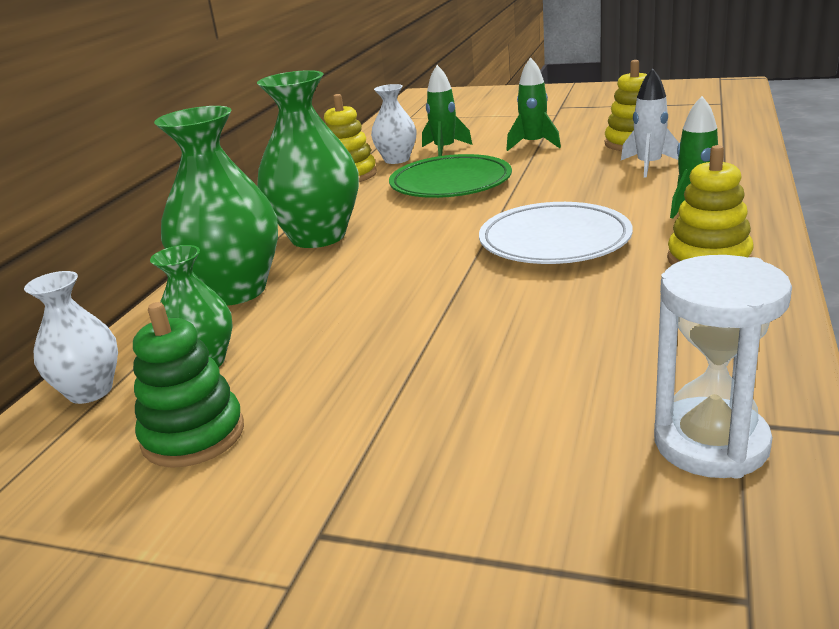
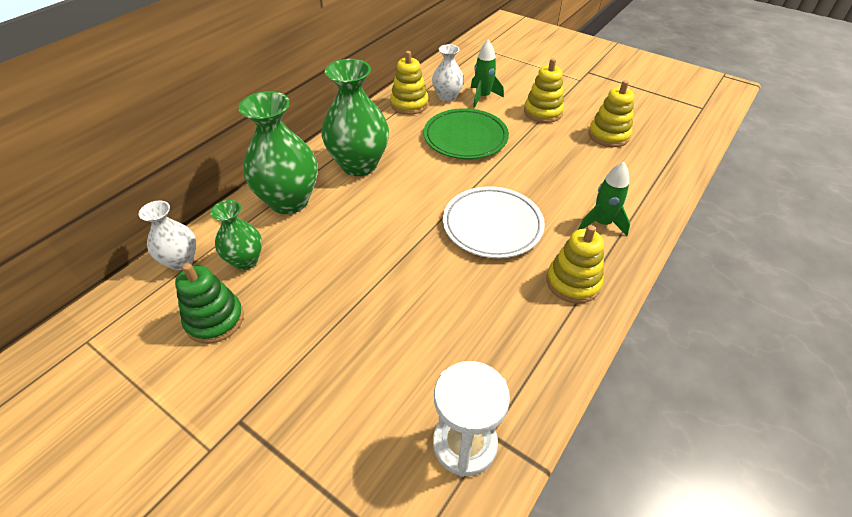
camera: 15 degrees right, 20 degrees up
green rocket [506,57,561,151] -> yellow stacking toy [524,58,564,123]
white rocket [621,68,679,178] -> none

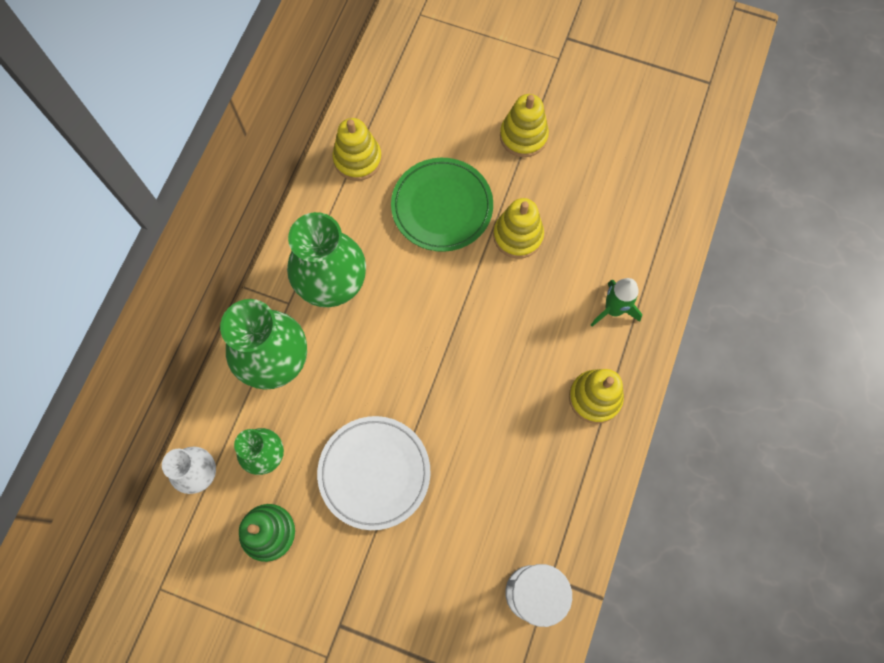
camera: 15 degrees left, 25 degrees up
white vase [432,44,464,102] -> none
white plate [443,186,545,258] -> white plate moved to [317,416,430,530]
green rocket [471,40,504,108] -> none
yellow stacking toy [589,80,634,147] -> yellow stacking toy moved to [493,198,544,259]

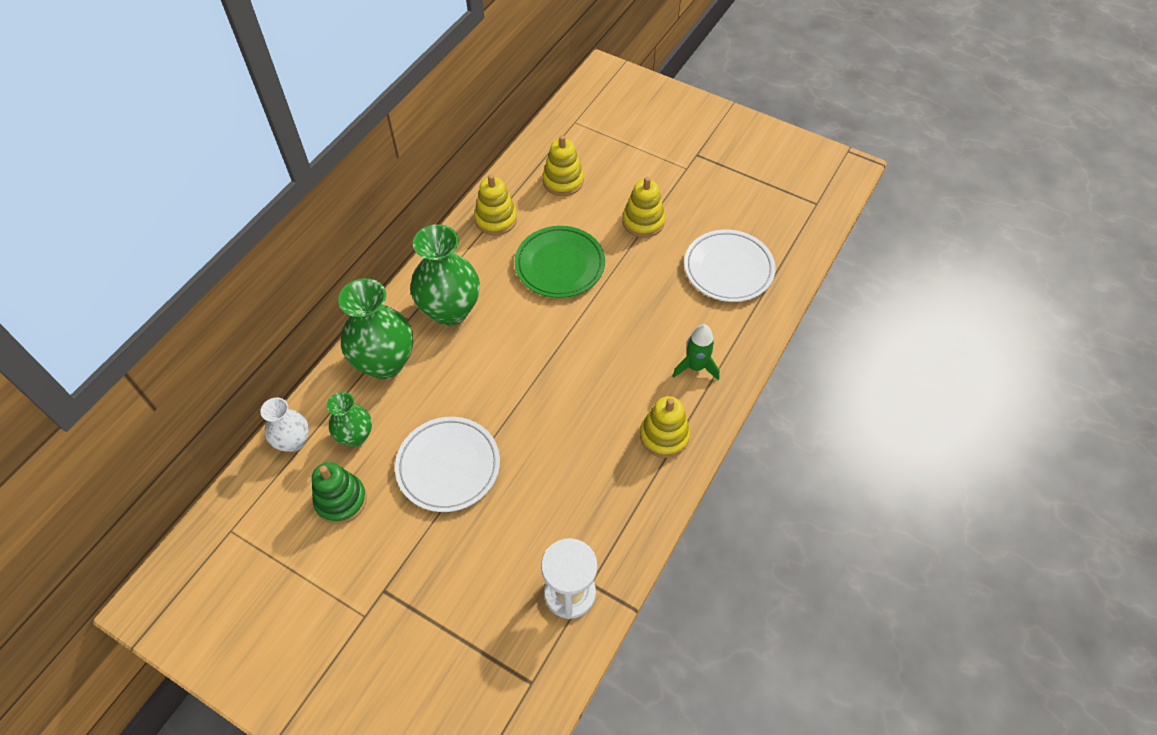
camera: 10 degrees right, 15 degrees down
yellow stacking toy [493,198,544,259] -> yellow stacking toy moved to [543,135,584,196]
none -> white plate [684,229,776,302]

